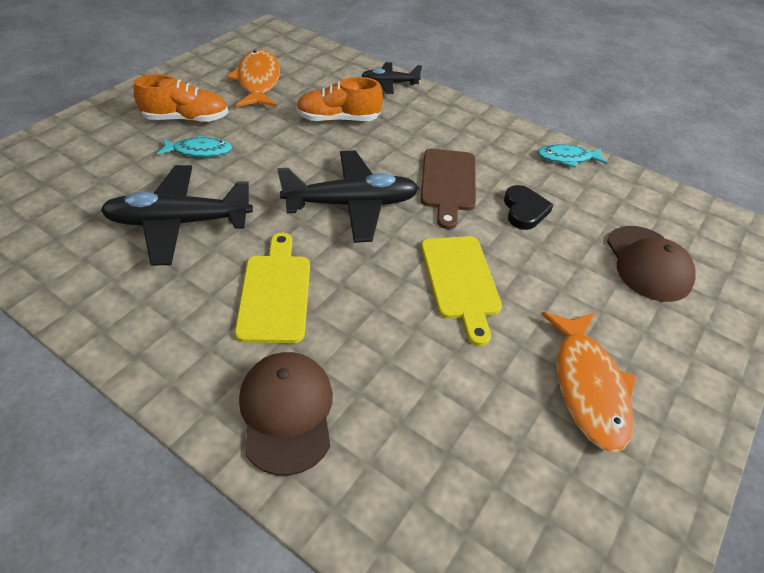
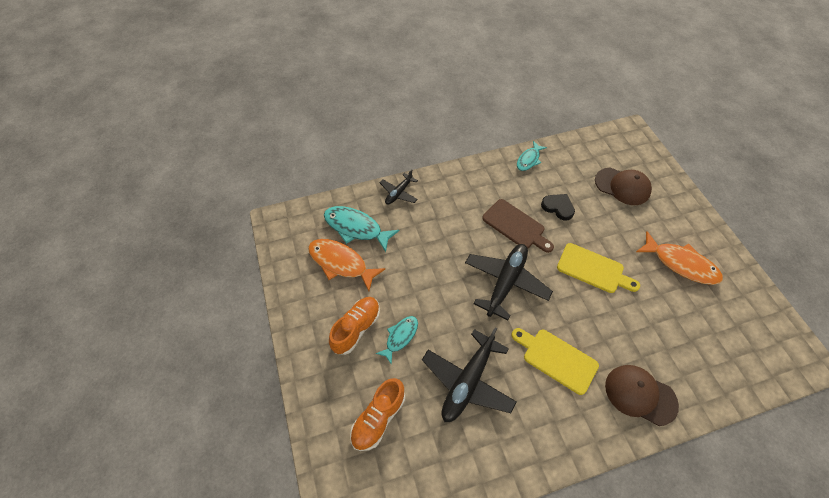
camera: 50 degrees left, 10 degrees up
orange shoe [296,77,383,122] -> orange shoe moved to [350,378,405,451]
none -> turquoise fish [324,206,399,252]

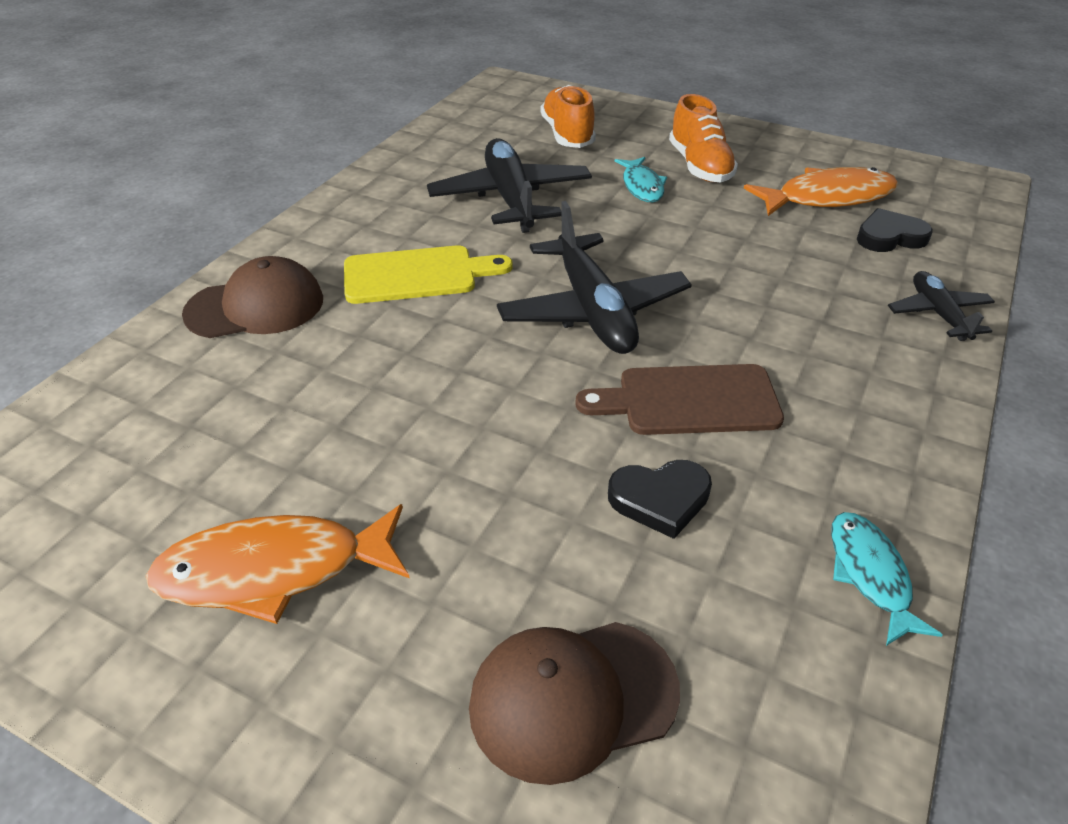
camera: 135 degrees right, 15 degrees down
turquoise fish [324,206,399,252] -> black heart [857,208,933,252]
yellow cutting board [557,243,640,293] -> none

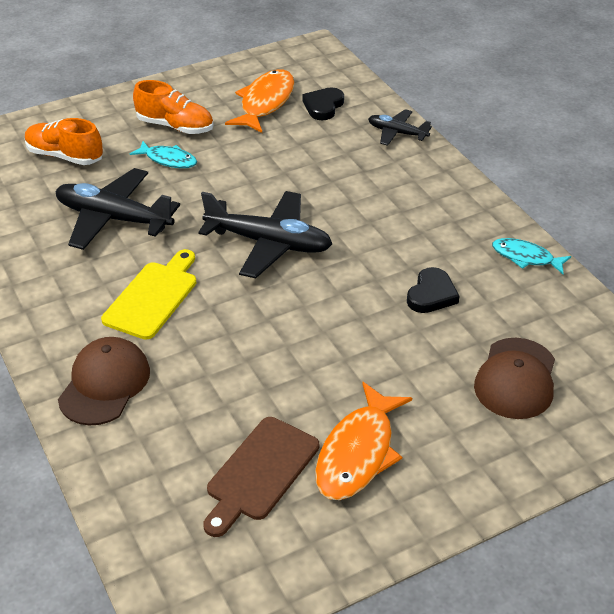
camera: 55 degrees left, 0 degrees up
brown cutting board [575,364,784,435] -> brown cutting board moved to [203,417,319,537]

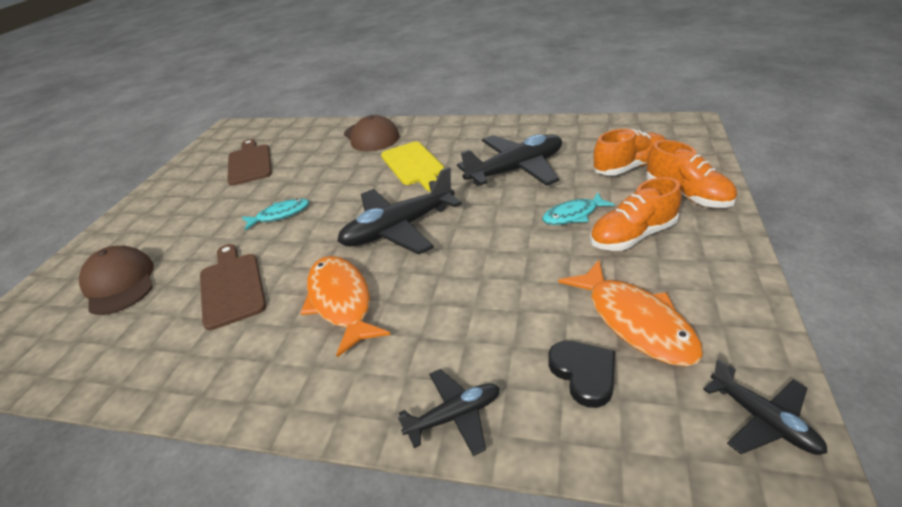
camera: 135 degrees right, 5 degrees down
orange fish [315,382,412,500] -> orange fish moved to [301,256,391,357]
black heart [407,267,460,313] -> brown cutting board [200,244,266,330]
turquoise fish [492,238,571,274] -> turquoise fish moved to [242,199,309,231]
none -> orange shoe [646,140,737,208]
none -> black plane [703,359,827,455]

